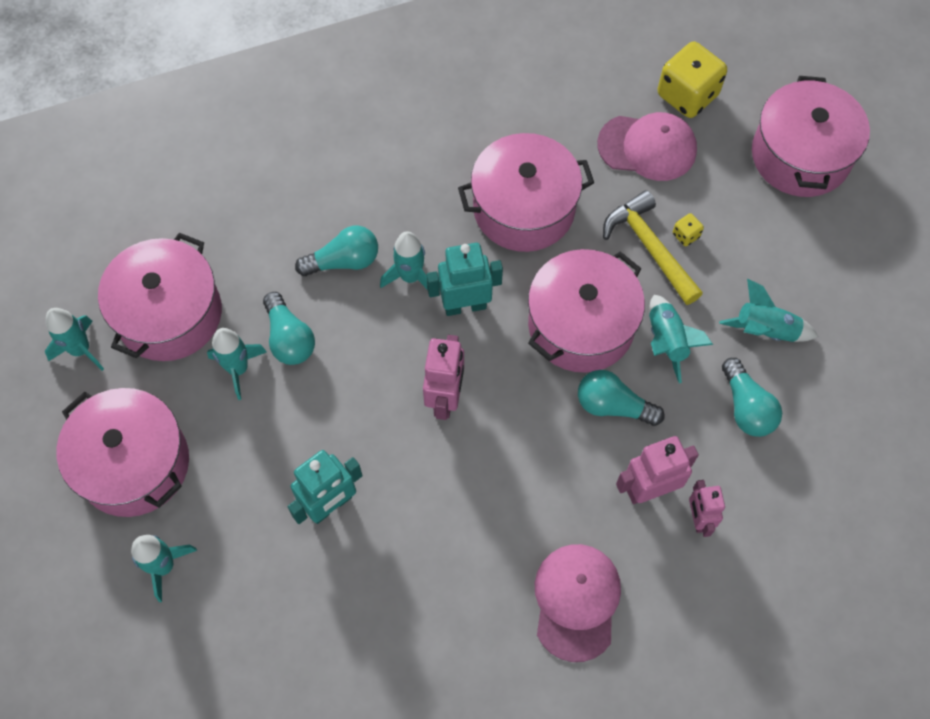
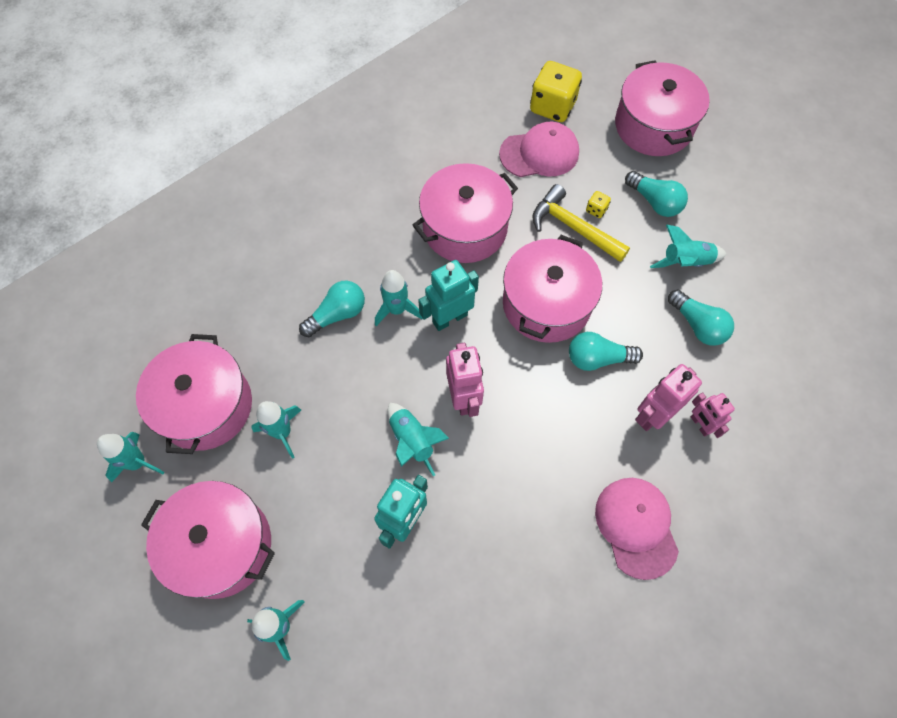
camera: 20 degrees left, 0 degrees up
turquoise light bulb [263,292,315,365] -> turquoise light bulb moved to [625,171,688,217]
turquoise rocket [649,295,713,383] -> turquoise rocket moved to [387,403,449,476]

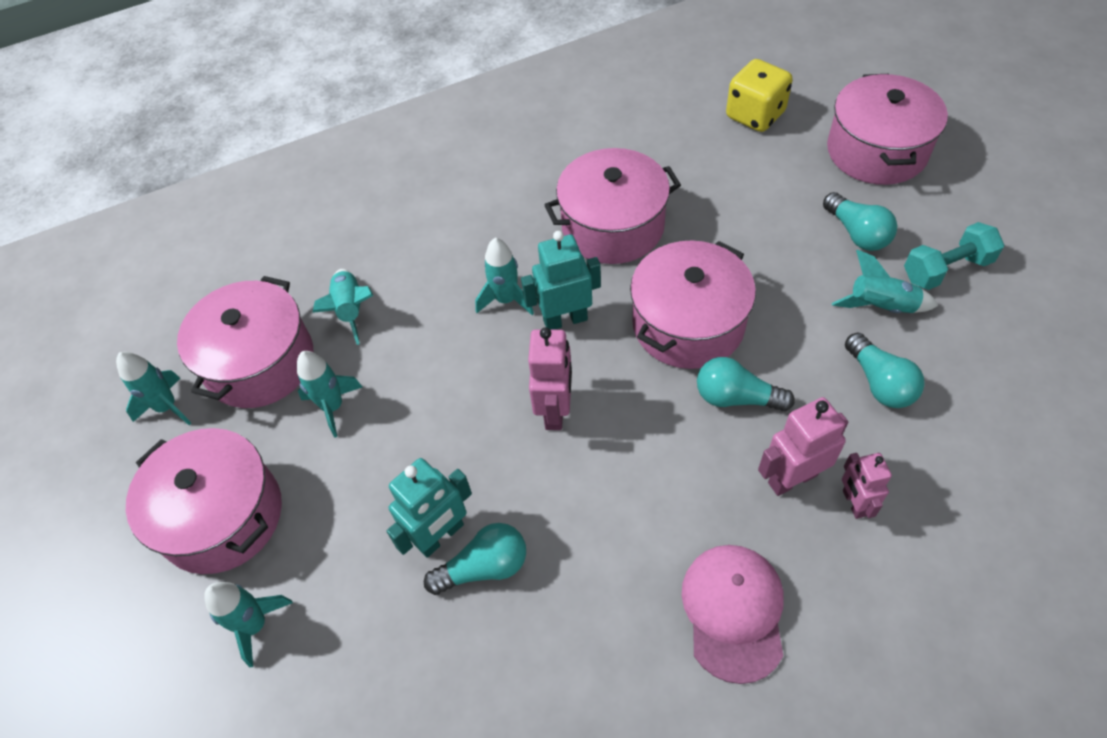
camera: 20 degrees right, 10 degrees down
turquoise light bulb [299,281,365,337] -> turquoise light bulb moved to [424,523,526,595]
turquoise rocket [387,403,449,476] -> turquoise rocket moved to [312,269,373,345]
pink cap [499,122,579,177] -> none
yellow hammer [532,184,630,262] -> none
yellow dice [586,191,611,218] -> none
none -> turquoise dumbbell [904,222,1004,290]

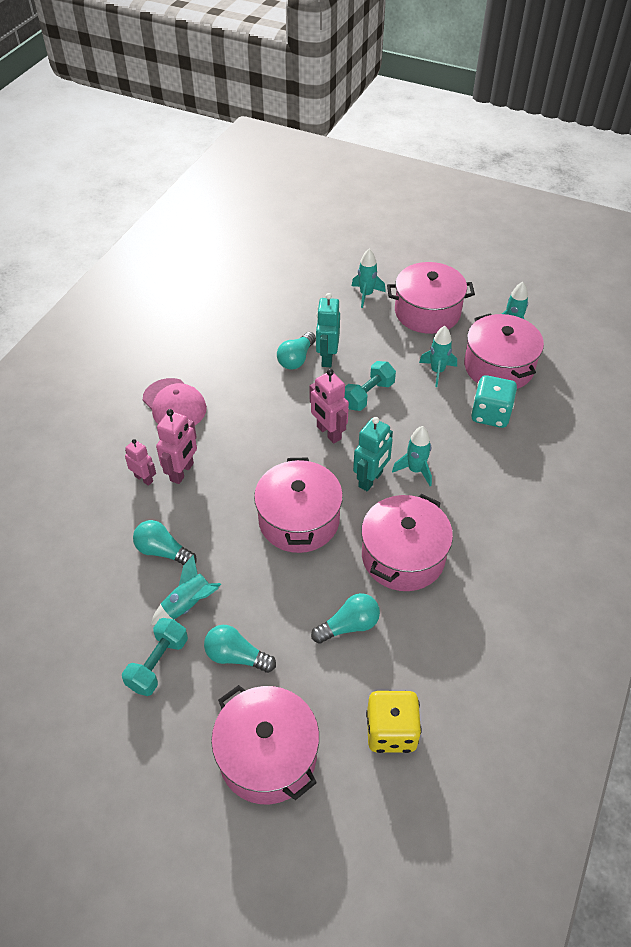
camera: 135 degrees right, 5 degrees down
turquoise rocket [312,269,373,345] -> turquoise dice [471,375,517,428]
turquoise light bulb [697,357,795,412] -> turquoise light bulb moved to [311,593,380,644]
none -> turquoise dumbbell [344,361,396,411]

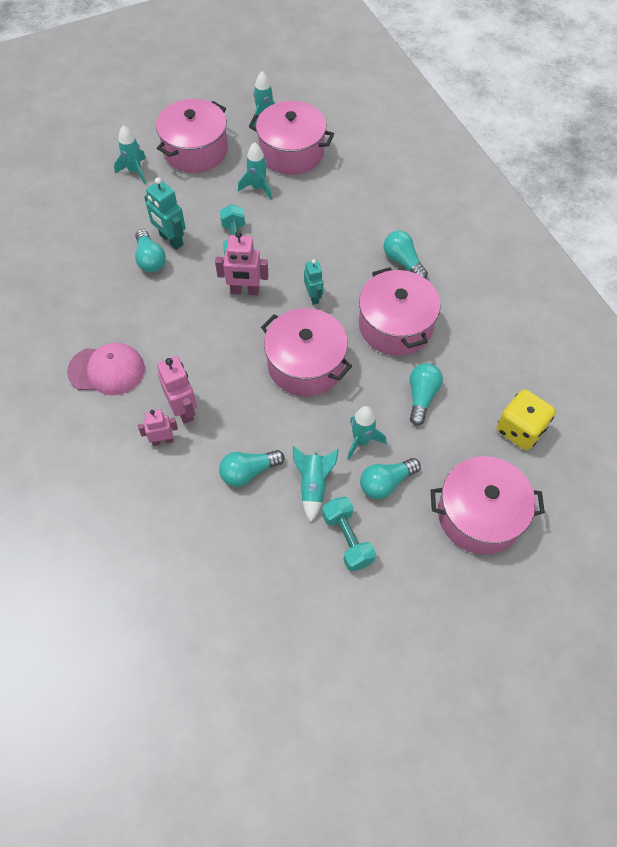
camera: 50 degrees left, 10 degrees up
turquoise robot [353,417,393,491] -> turquoise robot [304,259,323,305], size x0.65
turquoise rocket [392,426,432,486] -> turquoise rocket moved to [347,406,387,460]
turquoise dice [471,375,517,428] -> none
none -> turquoise light bulb [384,231,428,279]

